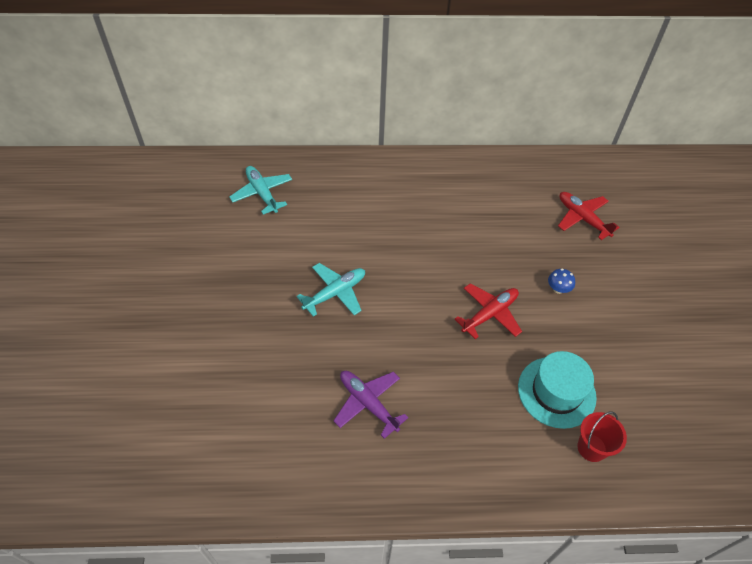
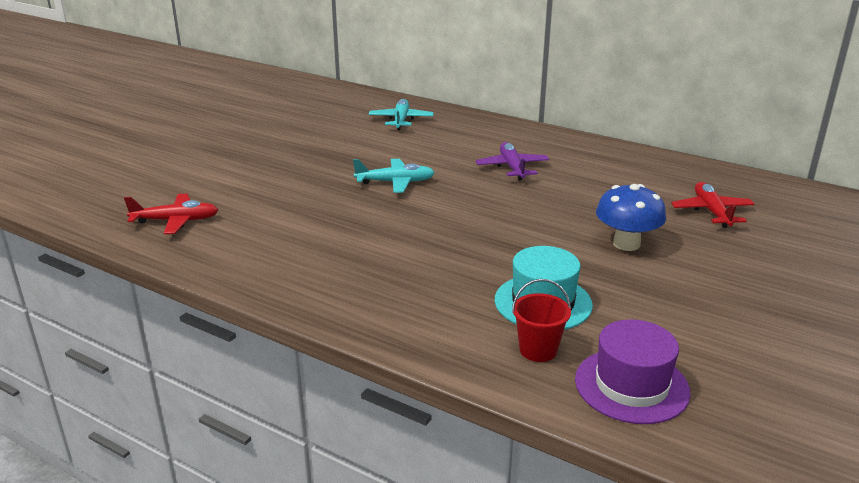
camera: 35 degrees right, 25 degrees down
purple plane [333,371,408,439] -> purple plane moved to [476,142,549,180]
red plane [455,283,522,339] -> red plane moved to [124,194,218,234]
blue mushroom [548,269,575,294] -> blue mushroom [596,184,666,251], size x2.06
none -> purple hat [575,319,691,424]

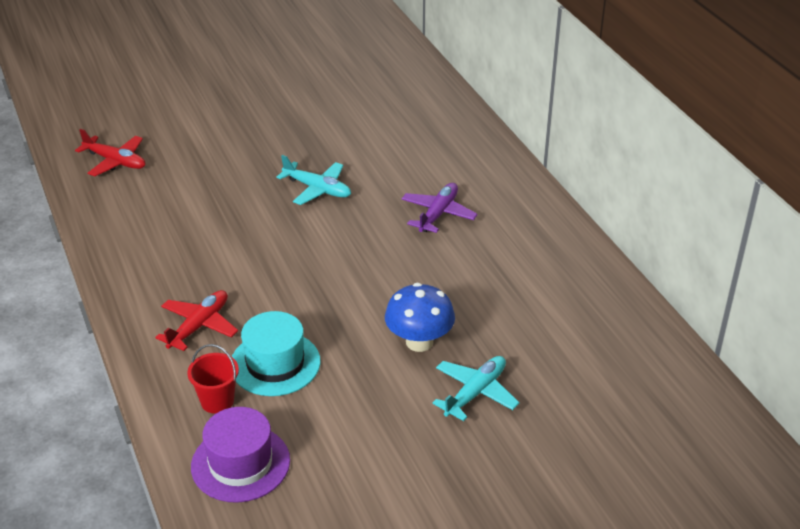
camera: 35 degrees right, 10 degrees up
turquoise plane [369,99,434,130] -> turquoise plane moved to [433,356,520,421]
red plane [671,182,755,228] -> red plane moved to [155,290,238,351]

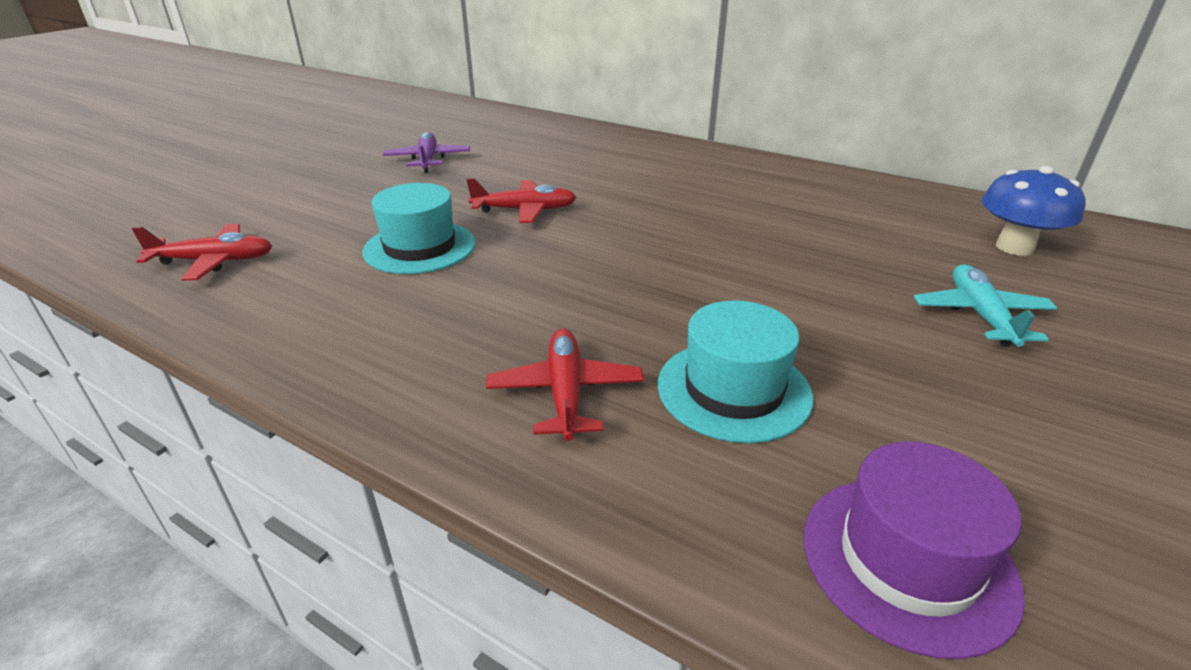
camera: 35 degrees left, 5 degrees down
red bucket [187,344,239,414] -> none
turquoise plane [277,155,351,205] -> red plane [466,178,577,223]
blue mushroom [385,283,455,352] -> blue mushroom moved to [982,166,1086,256]
purple plane [402,183,478,233] -> purple plane moved to [383,132,470,173]
none -> turquoise hat [362,183,475,274]

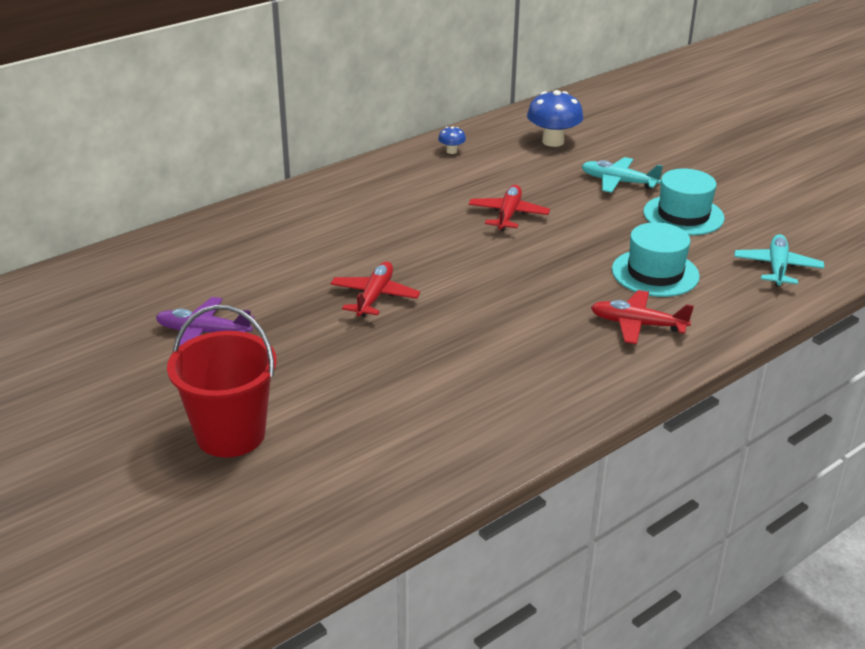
camera: 70 degrees left, 0 degrees up
red plane [131,224,272,281] -> red plane moved to [469,185,550,231]
turquoise hat [362,183,475,274] -> turquoise hat moved to [643,169,724,235]
purple hat [804,442,1025,659] -> turquoise plane [734,234,824,287]
none -> red bucket [167,305,277,457]
none -> blue mushroom [438,126,466,154]

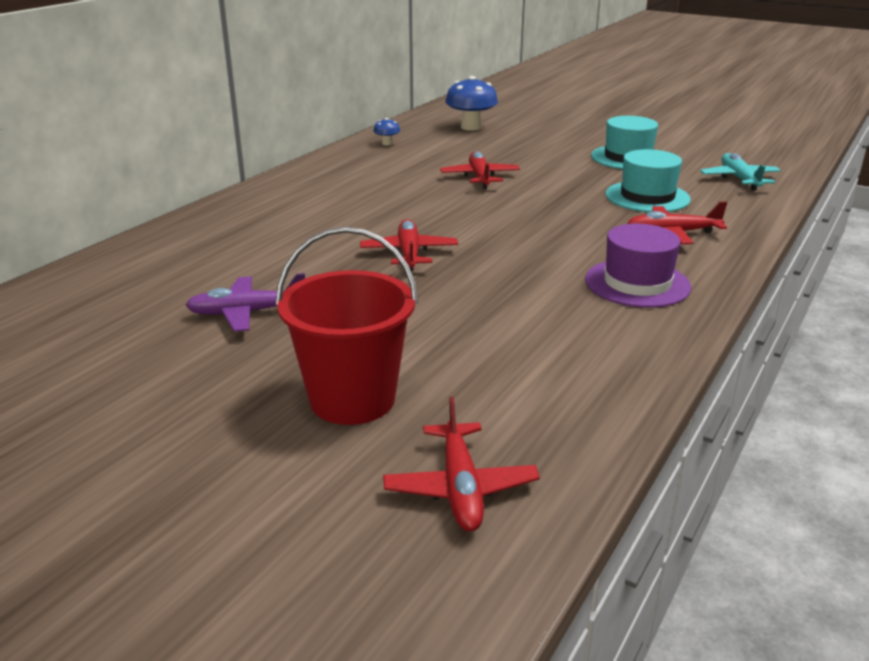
camera: 20 degrees left, 5 degrees down
turquoise plane [582,157,663,193] -> none
none -> red plane [383,396,540,531]
none -> purple hat [585,224,691,308]

